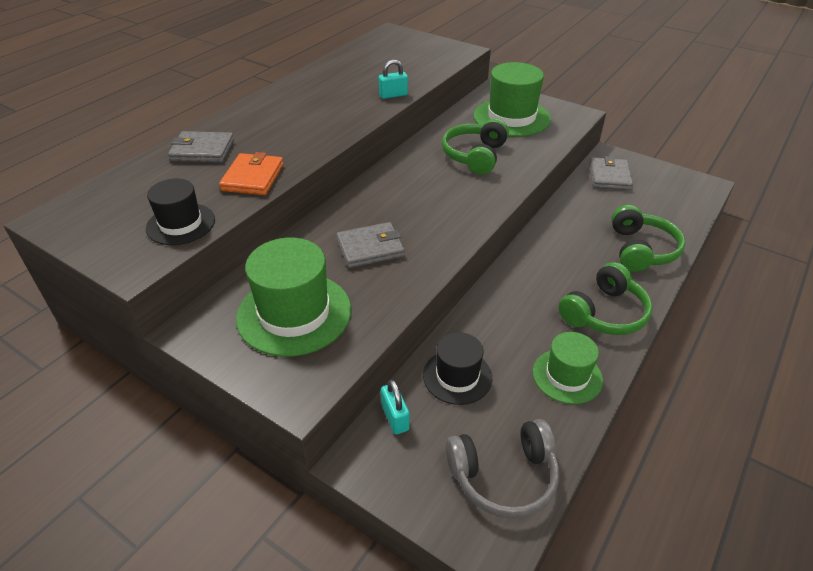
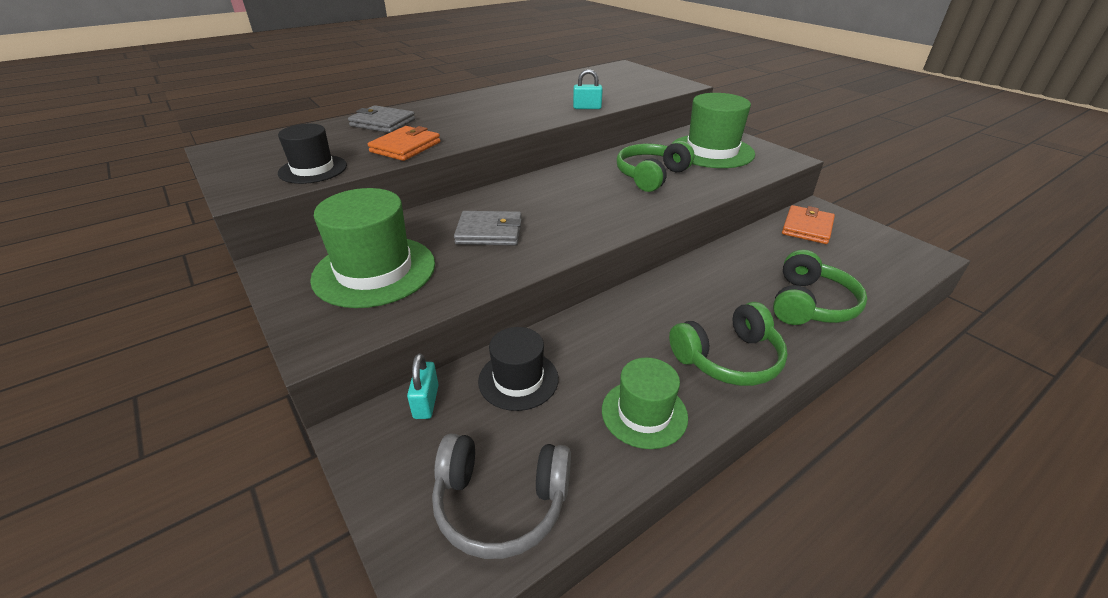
camera: 20 degrees right, 5 degrees down
grey wallet [589,156,633,190] -> orange wallet [782,205,835,244]

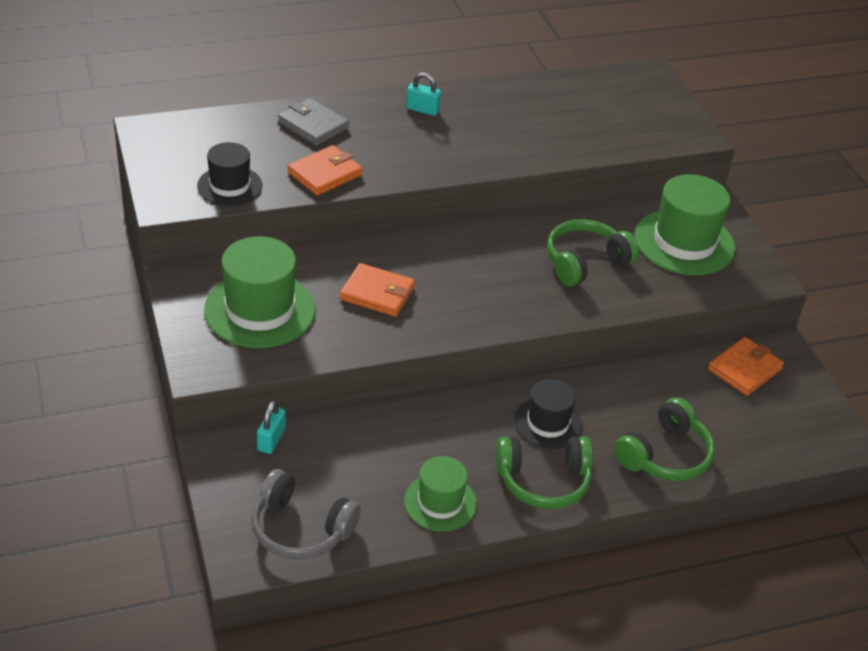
camera: 15 degrees right, 5 degrees up
grey wallet [454,211,522,245] -> orange wallet [340,263,415,317]
black hat [478,327,559,411] -> black hat moved to [514,379,582,449]
turquoise padlock [573,69,603,109] -> turquoise padlock moved to [406,72,441,116]

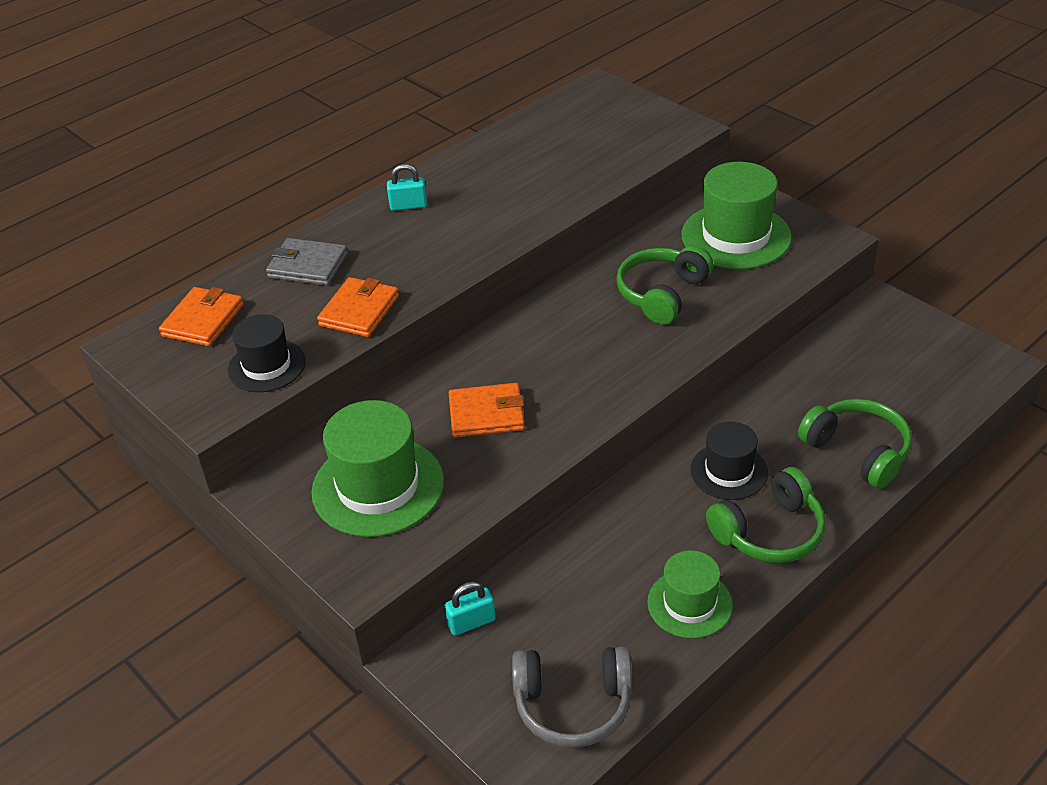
camera: 20 degrees left, 0 degrees up
turquoise padlock [257,401,286,454] -> turquoise padlock turned 75 degrees clockwise [445,582,496,636]
green headphones [614,397,715,481] -> green headphones turned 60 degrees counterclockwise [798,399,912,489]
orange wallet [708,337,784,396] -> orange wallet moved to [159,287,244,346]

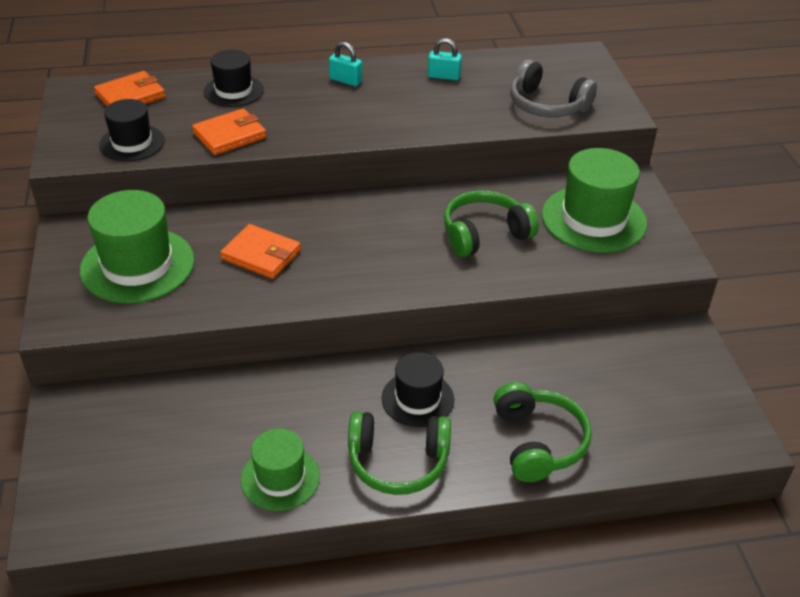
camera: 30 degrees right, 0 degrees up
grey wallet [266,238,348,286] -> black hat [204,50,264,107]
turquoise padlock [445,582,496,636] -> turquoise padlock moved to [428,38,462,81]
grey headphones [512,646,632,748] -> grey headphones moved to [510,59,597,118]

